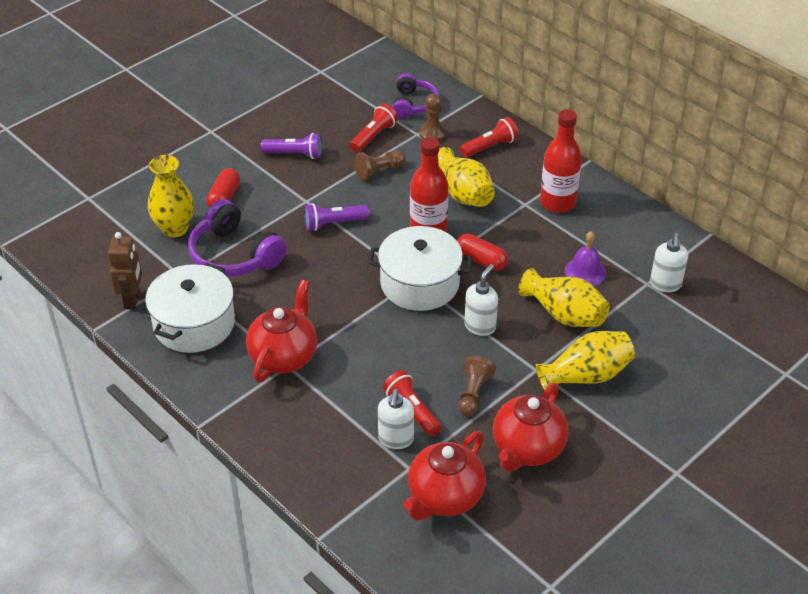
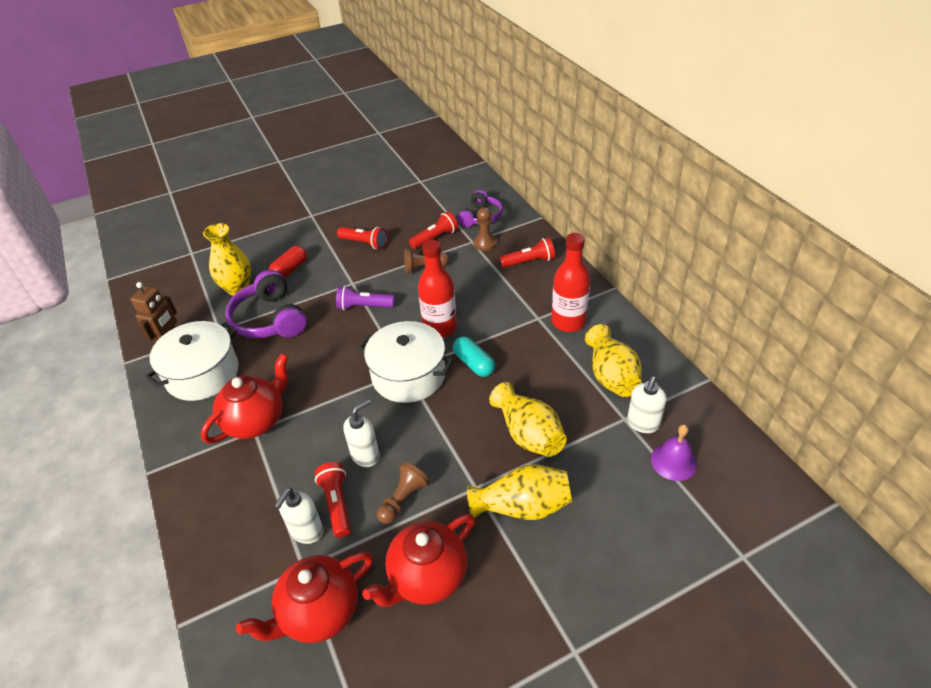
camera: 20 degrees right, 0 degrees up
purple flashlight [261,133,322,159] -> red flashlight [337,227,388,249]
yellow vase [438,147,495,207] -> yellow vase moved to [585,324,642,397]
red capsule [457,234,508,271] -> turquoise capsule [453,336,495,377]
white soap dispenser [464,264,498,336] -> white soap dispenser moved to [343,399,380,467]
purple bell [565,231,606,286] -> purple bell moved to [651,424,697,481]

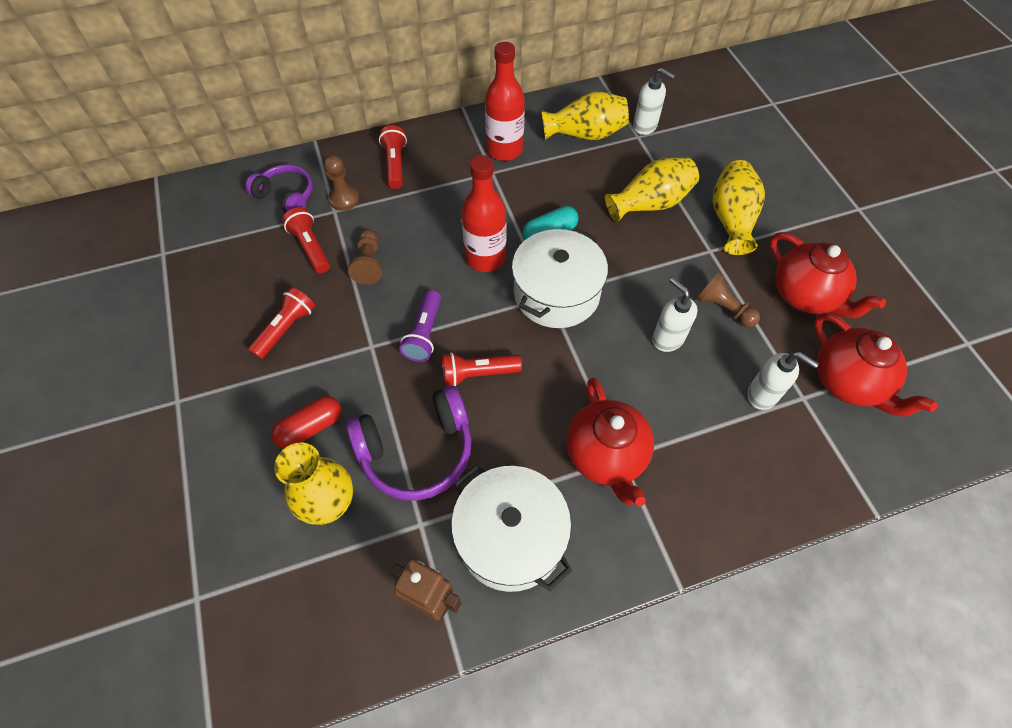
camera: 85 degrees left, 15 degrees up
red teapot [201,353,289,444] -> red teapot turned 150 degrees counterclockwise [566,377,654,506]
red capsule [269,245,307,278] -> red capsule turned 75 degrees counterclockwise [271,396,341,449]
red flashlight [315,462,351,538] -> red flashlight moved to [442,352,522,386]
purple bell [651,424,697,481] -> none

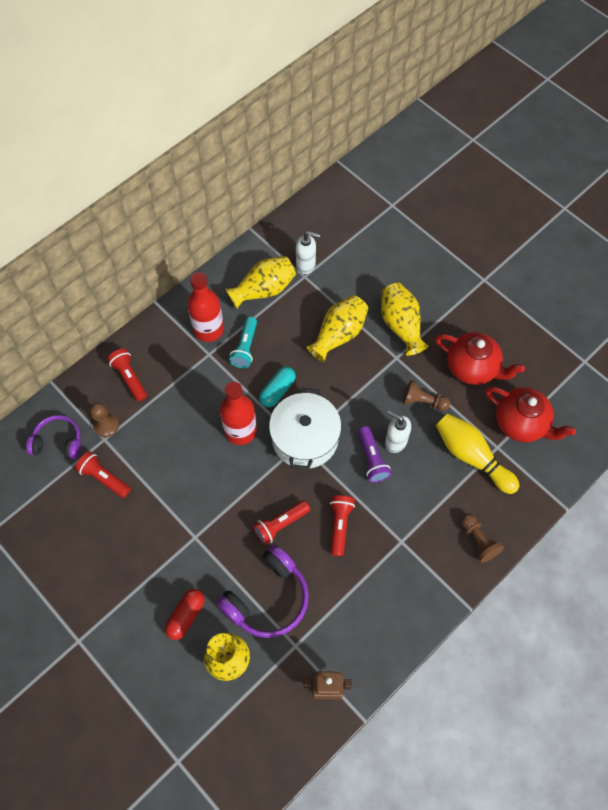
camera: 25 degrees left, 5 degrees up
red flashlight [248,287,315,359] -> red flashlight moved to [330,495,355,556]
brown pawn [348,229,382,284] -> brown pawn moved to [461,513,504,563]
purple flashlight [400,290,441,362] -> purple flashlight moved to [358,426,391,483]
white pot [451,465,572,592] -> none
red teapot [566,377,654,506] -> none
white soap dispenser [747,352,819,410] -> yellow bowling pin [436,413,519,494]
none -> turquoise flashlight [229,317,257,368]

